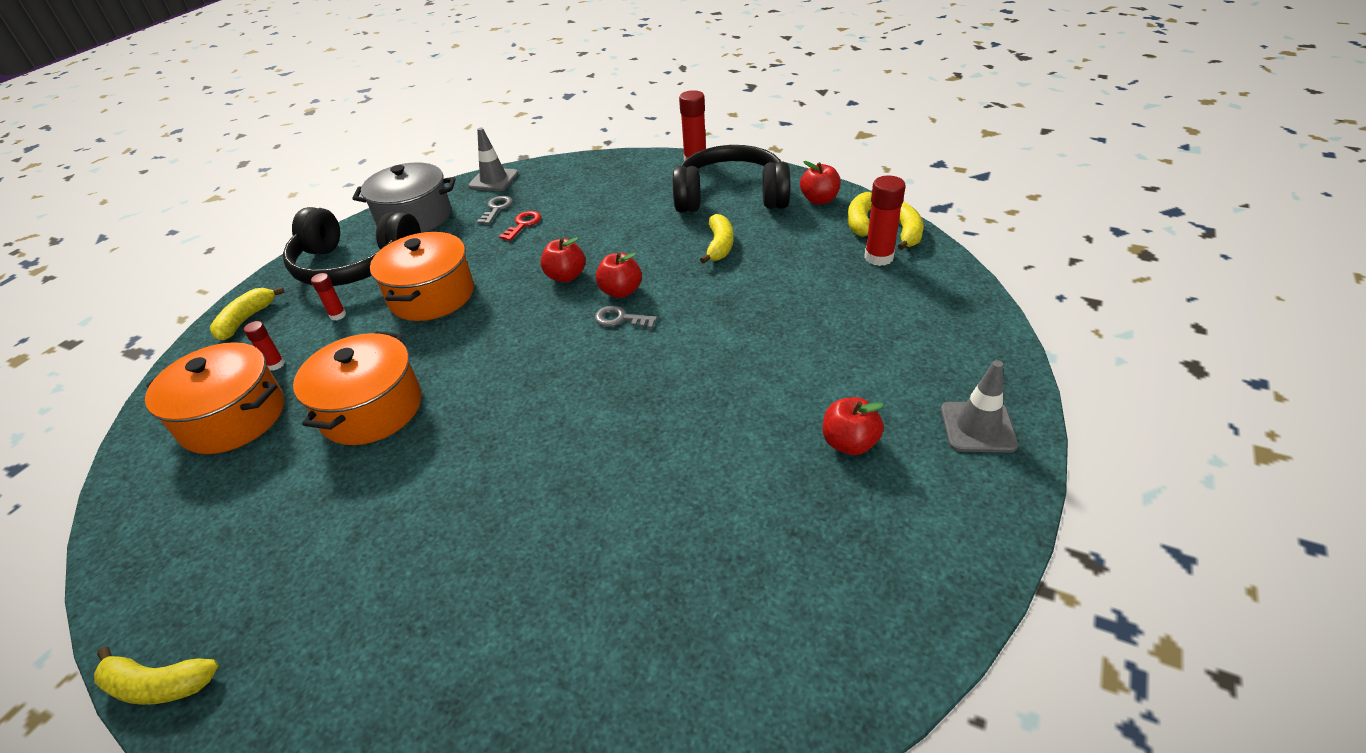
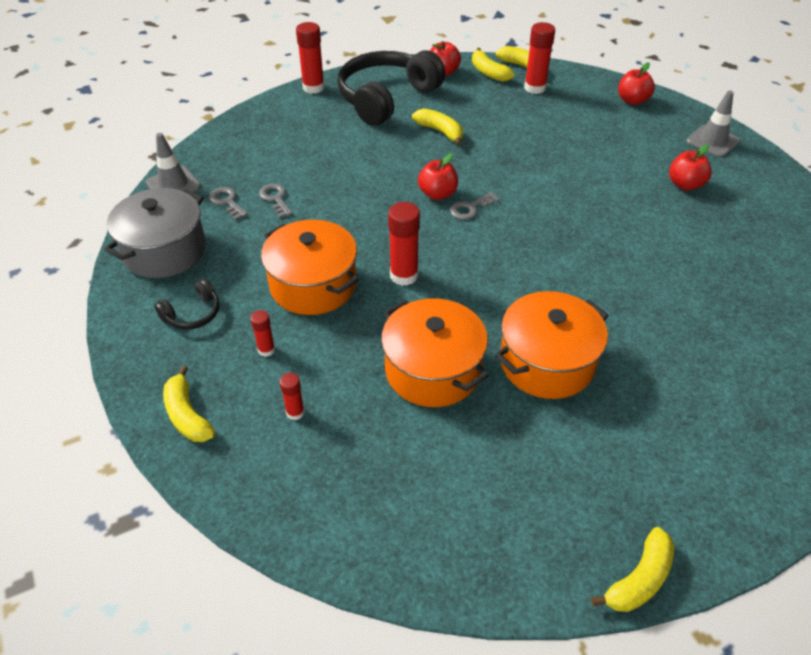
camera: 55 degrees left, 5 degrees up
orange pot [145,342,284,454] -> orange pot moved to [495,291,609,399]
black headphones [283,207,421,286] -> black headphones [154,279,220,330], size x0.43
red key [499,211,541,241] -> grey key [259,184,292,218]
red apple [541,237,586,282] -> red apple moved to [618,62,655,105]
none -> red glue stick [388,202,420,286]

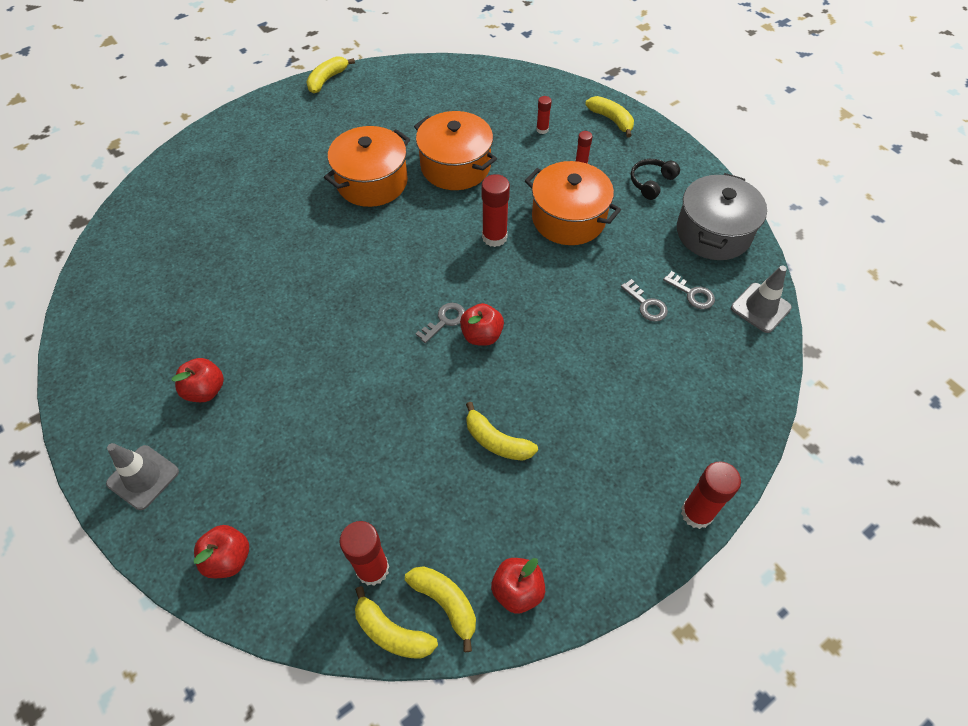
camera: 170 degrees right, 10 degrees up
black headphones [337,50,445,126] -> none

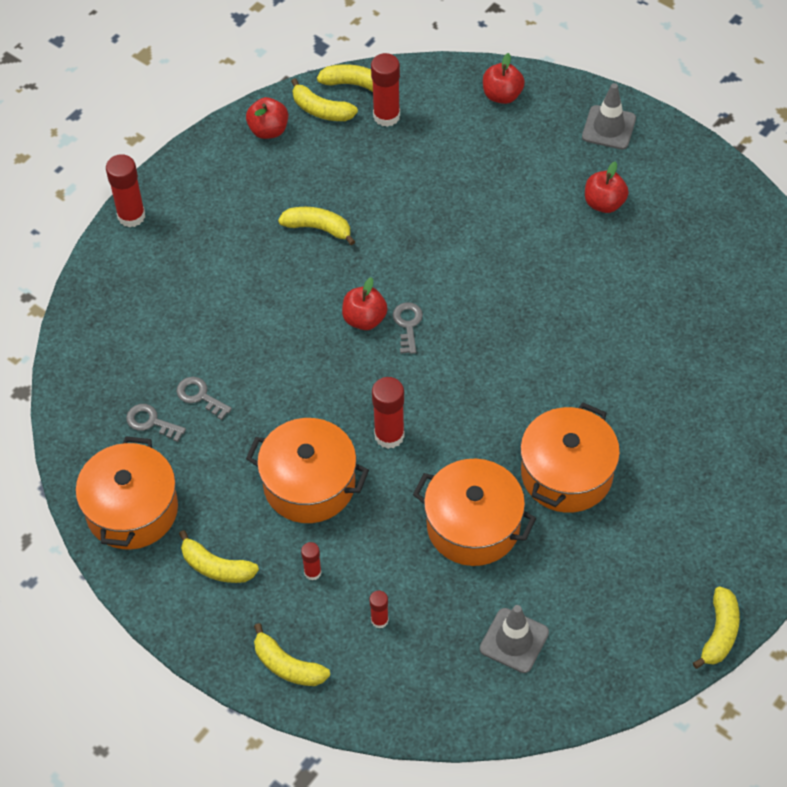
camera: 165 degrees right, 0 degrees up
grey key [415,303,465,343] -> grey key turned 150 degrees clockwise [393,302,423,354]
black headphones [631,159,680,200] -> yellow banana [179,530,259,583]
grey pot [677,173,767,260] -> orange pot [75,437,178,549]
grey traffic cone [731,266,792,333] -> grey traffic cone moved to [480,605,549,673]

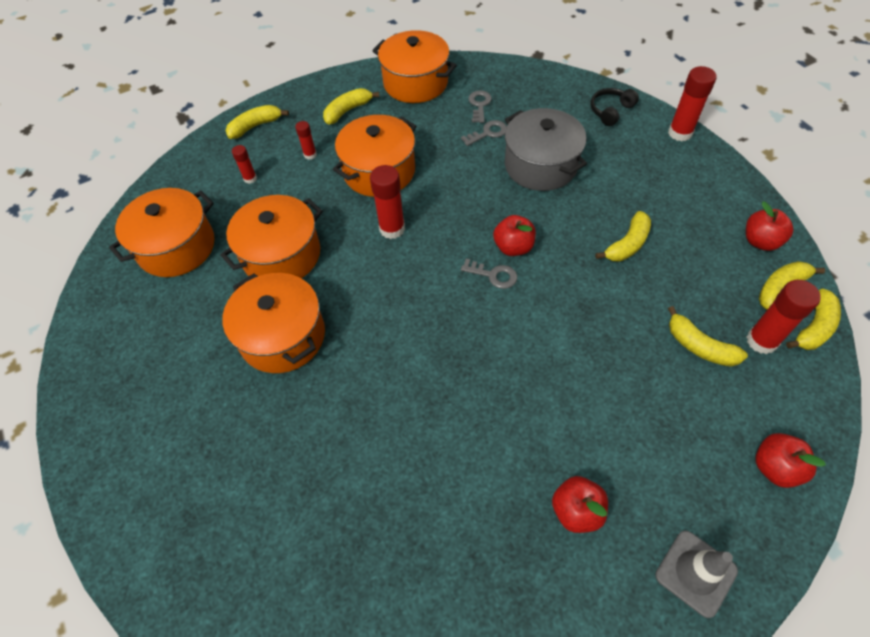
camera: 115 degrees right, 0 degrees up
grey key [126,404,186,442] -> grey key turned 45 degrees counterclockwise [469,90,492,123]
grey traffic cone [480,605,549,673] -> orange pot [109,188,214,277]
yellow banana [693,586,740,669] -> yellow banana moved to [668,306,748,367]
none -> grey pot [505,108,587,191]
none -> black headphones [590,88,639,126]

